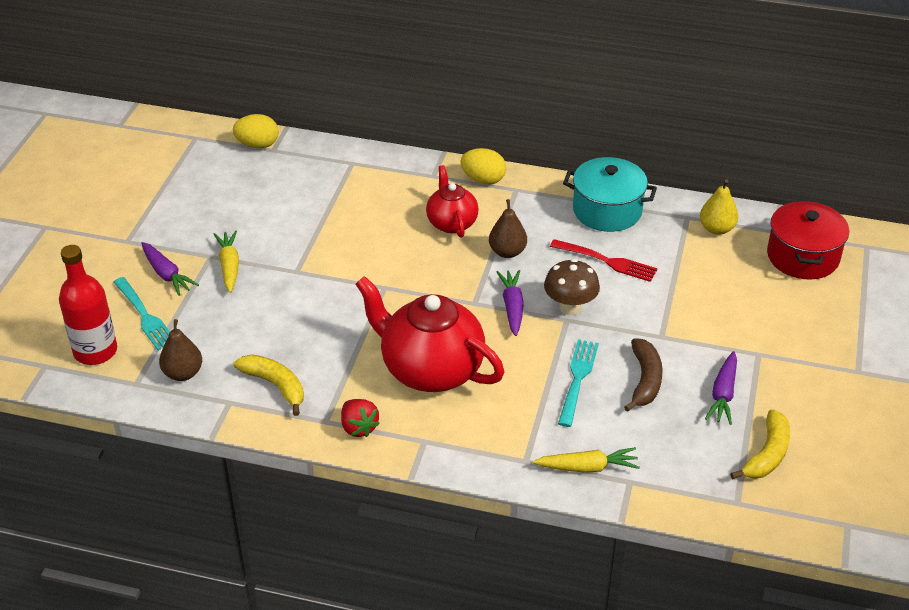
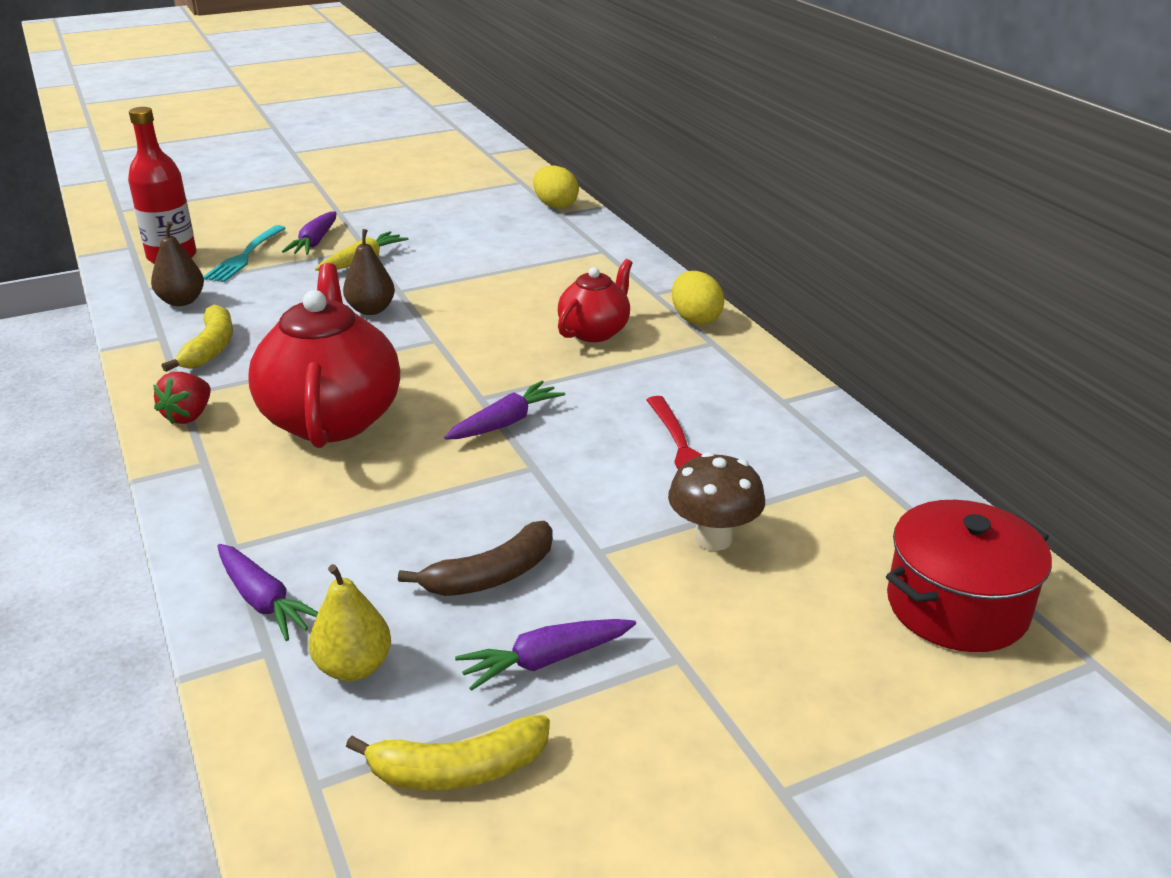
camera: 50 degrees right, 10 degrees down
brown pear [489,199,527,258] -> brown pear moved to [343,229,395,315]
yellow carrot [533,447,640,473] -> purple carrot [218,544,318,641]
brown mushroom [544,259,600,315] -> brown mushroom moved to [668,452,765,551]
turquoise fork [558,339,599,427] -> none
turquoise pot [563,157,657,232] -> none
yellow pear [700,179,738,235] -> yellow pear moved to [309,564,391,681]

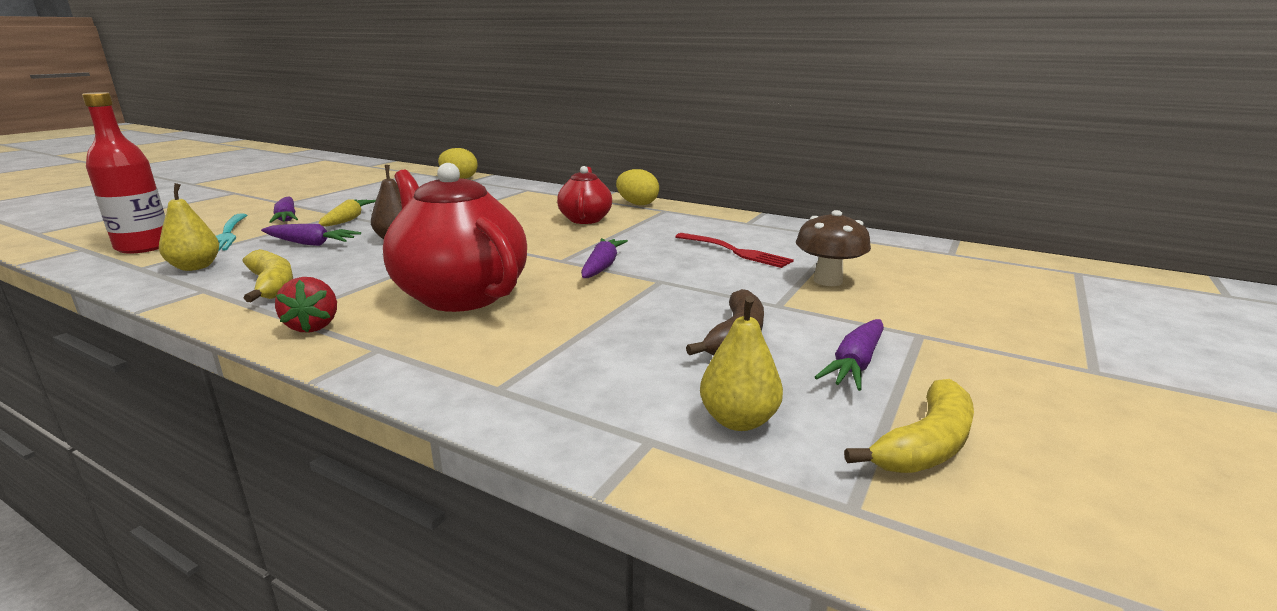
camera: 35 degrees left, 10 degrees down
brown pear [151,222,204,306] -> yellow pear [159,183,219,271]
purple carrot [218,544,318,641] -> purple carrot moved to [261,224,361,246]
red pot [886,500,1052,652] -> none

